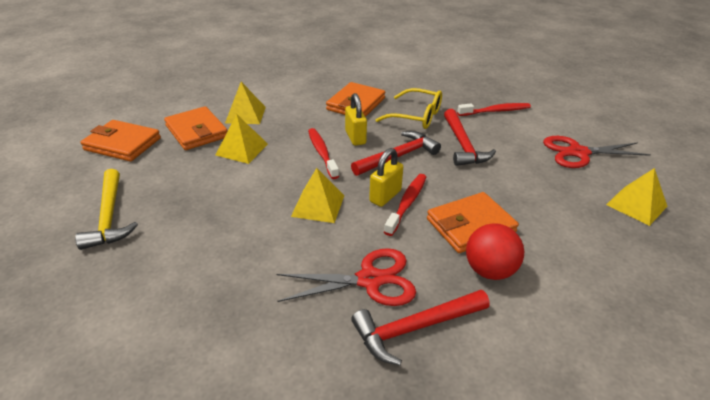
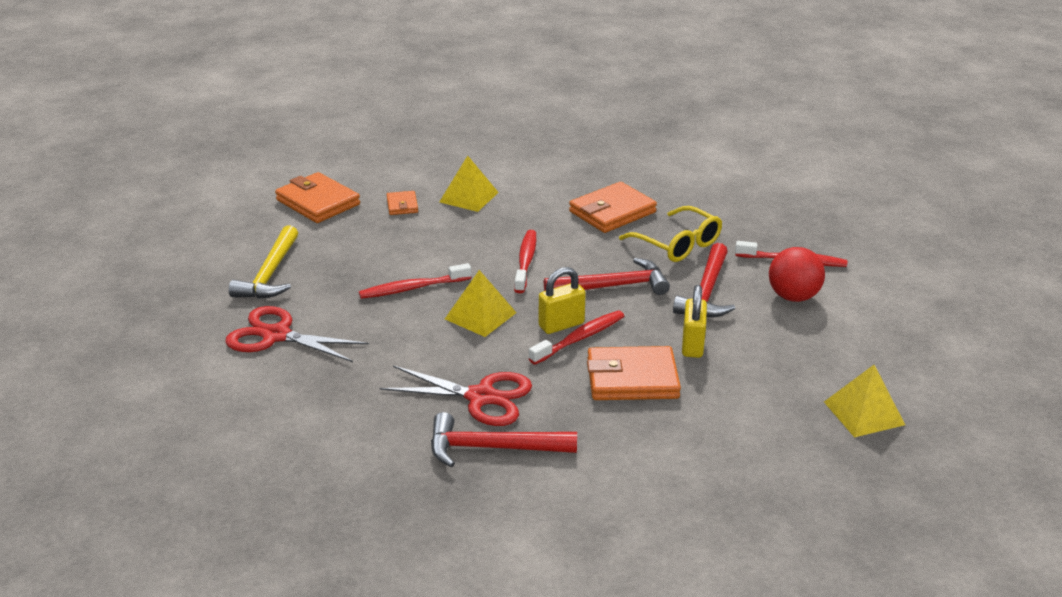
camera: 25 degrees right, 5 degrees down
orange wallet [164,106,227,150] -> orange wallet [387,191,418,215], size x0.52
yellow pyramid [216,114,268,164] -> none
yellow padlock [345,93,367,146] -> yellow padlock moved to [682,285,707,358]
red ball [466,223,524,280] -> red ball moved to [769,247,825,302]
red scissors [543,136,651,168] -> red scissors moved to [225,306,369,362]
none -> red toothbrush [359,263,471,299]

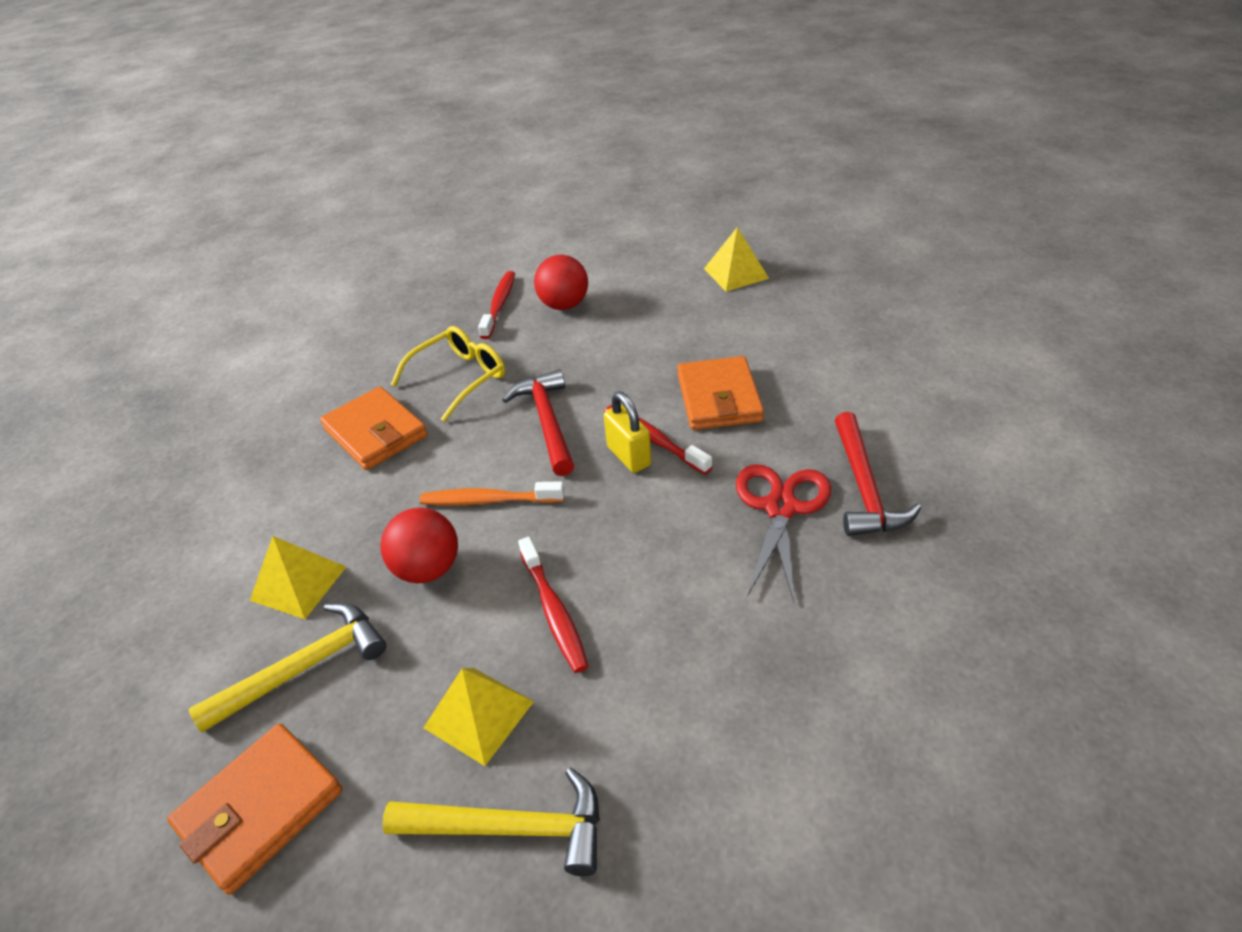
camera: 90 degrees left, 10 degrees up
red scissors [225,306,369,362] -> none
orange wallet [387,191,418,215] -> yellow hammer [189,603,386,733]
yellow pyramid [445,270,516,337] -> yellow pyramid moved to [423,668,534,766]
red toothbrush [514,230,536,293] -> orange toothbrush [420,481,565,505]
red hammer [673,243,735,317] -> none
yellow padlock [682,285,707,358] -> none
none -> red ball [380,508,458,584]

